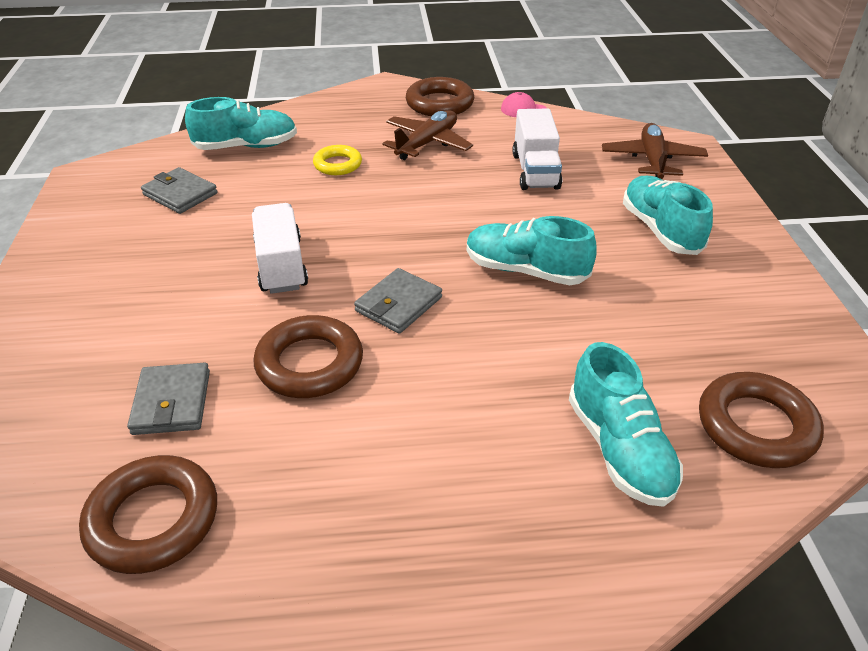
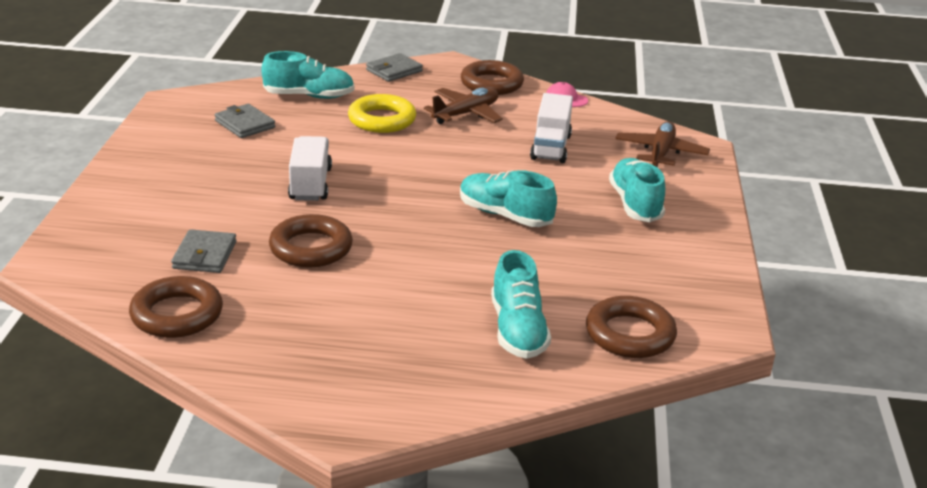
camera: 10 degrees right, 10 degrees down
yellow ring [313,145,362,175] -> yellow ring [348,94,416,133], size x1.59
grey wallet [354,268,442,334] -> grey wallet moved to [366,53,423,82]

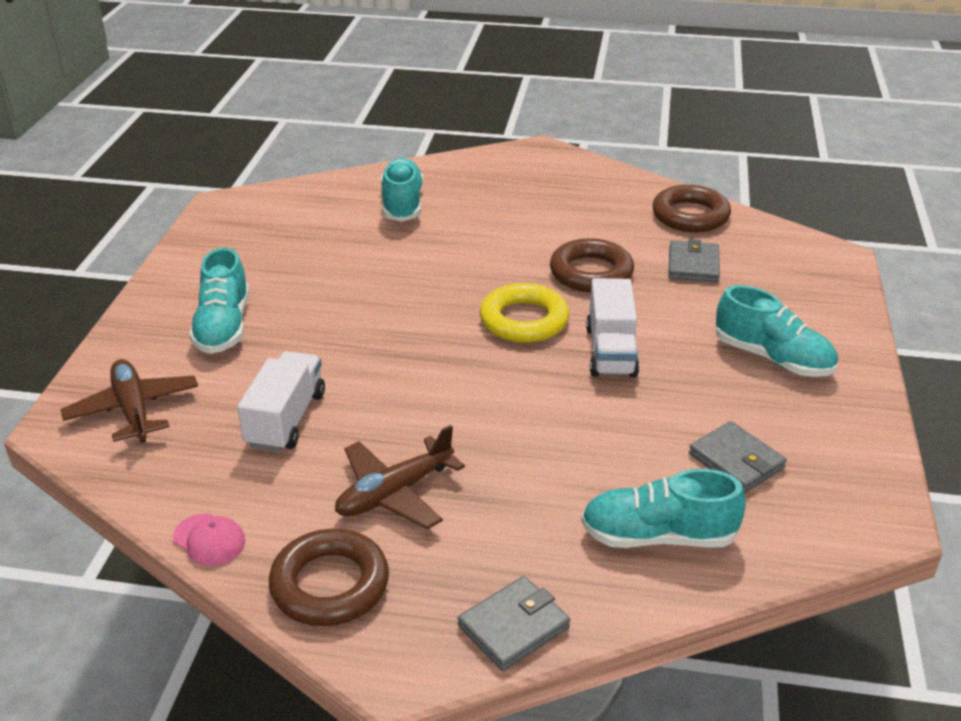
camera: 175 degrees left, 5 degrees up
yellow ring [348,94,416,133] -> yellow ring moved to [480,283,569,343]
turquoise shoe [460,170,557,227] -> turquoise shoe moved to [716,285,838,377]
brown ring [586,296,677,358] -> none
brown plane [615,121,710,167] -> brown plane turned 135 degrees clockwise [61,359,198,443]

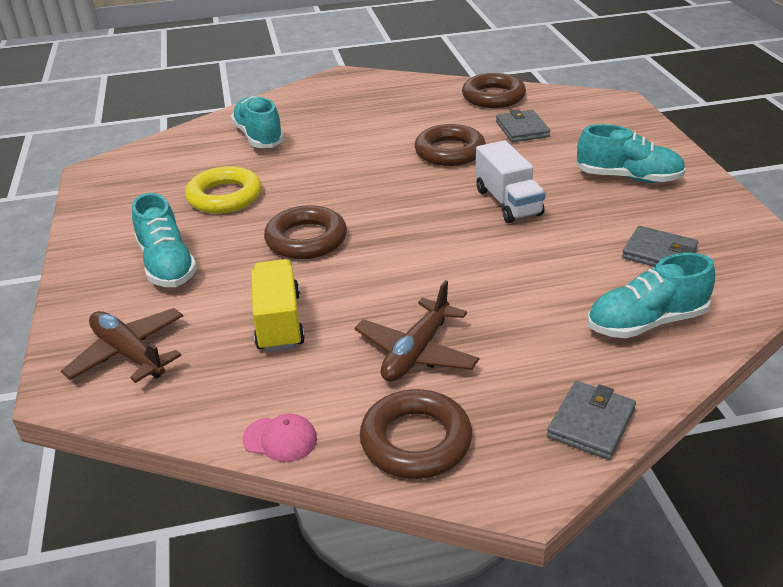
camera: 20 degrees left, 0 degrees up
white truck [237,351,325,452] -> yellow truck [251,259,305,352]
yellow ring [480,283,569,343] -> yellow ring moved to [185,166,262,214]
none -> brown ring [264,205,347,259]

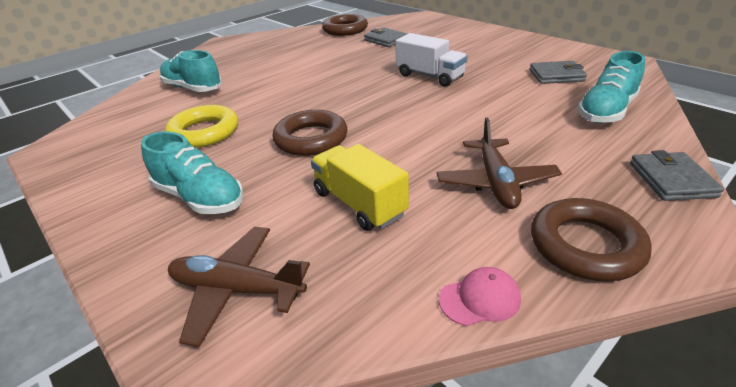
camera: 30 degrees left, 0 degrees up
brown ring [415,124,486,166] -> none
turquoise shoe [576,124,686,183] -> none

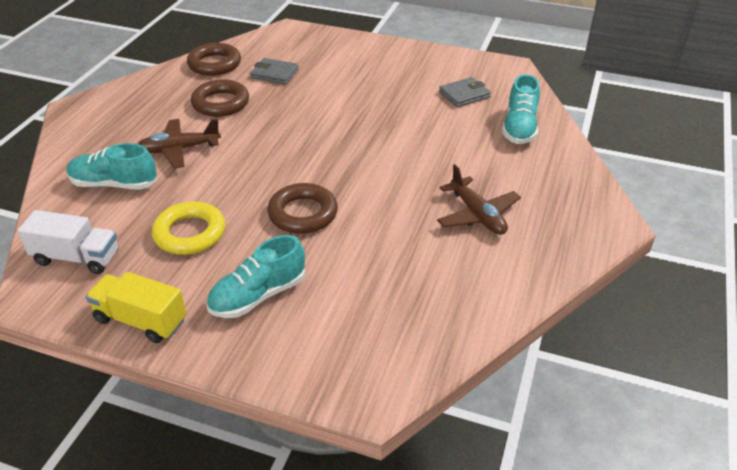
camera: 30 degrees left, 5 degrees up
turquoise shoe [141,131,244,214] -> turquoise shoe turned 135 degrees clockwise [206,235,305,318]
brown plane [168,227,310,347] -> brown plane moved to [138,119,221,168]
yellow truck [311,144,409,231] -> yellow truck moved to [86,272,187,343]
white truck [395,33,467,87] -> white truck moved to [18,210,119,274]
pink cap [439,267,521,326] -> none
brown ring [531,198,652,282] -> brown ring moved to [191,79,249,117]
grey wallet [630,150,724,201] -> none

